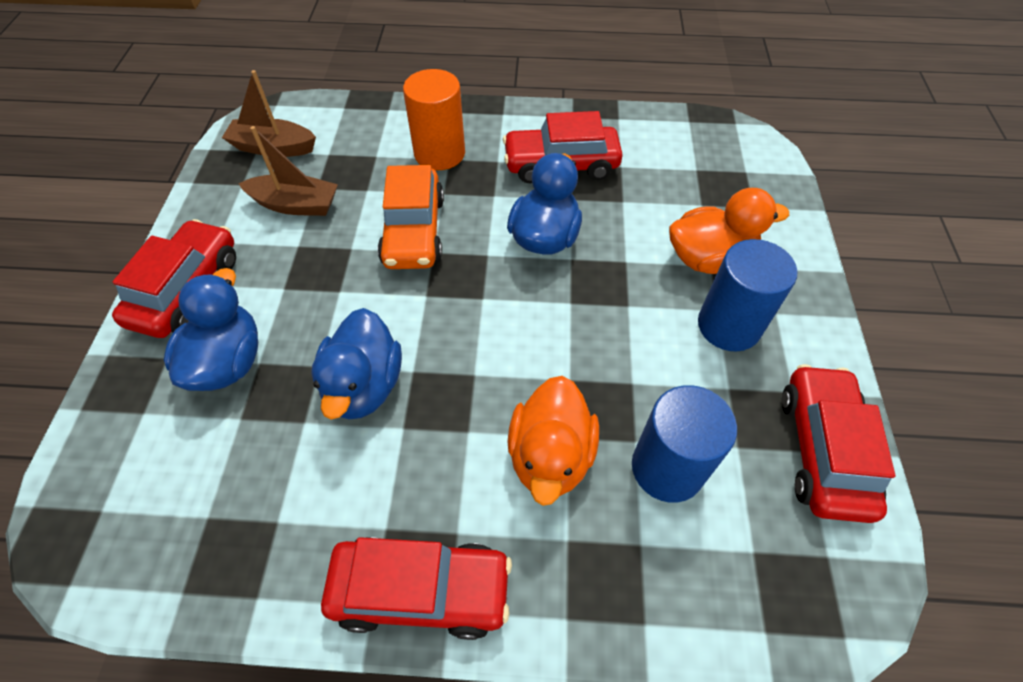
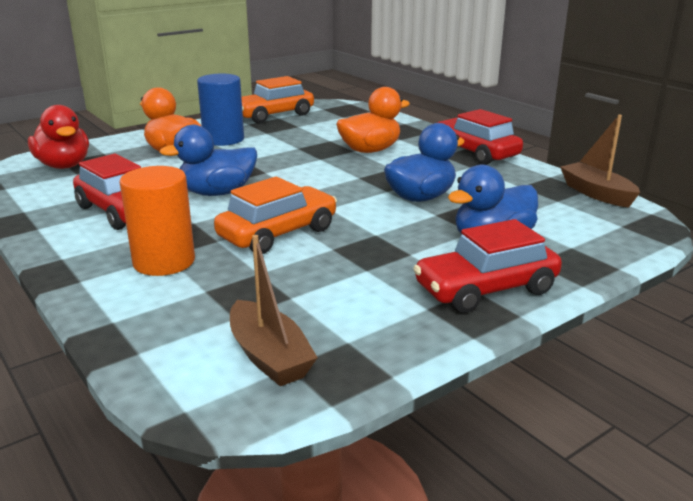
camera: 130 degrees left, 30 degrees down
brown boat [238,126,338,216] -> brown boat moved to [560,115,640,208]
blue cylinder [632,385,737,503] -> none
red car [782,364,895,523] -> orange car [242,76,314,124]
none -> red duck [28,105,89,169]

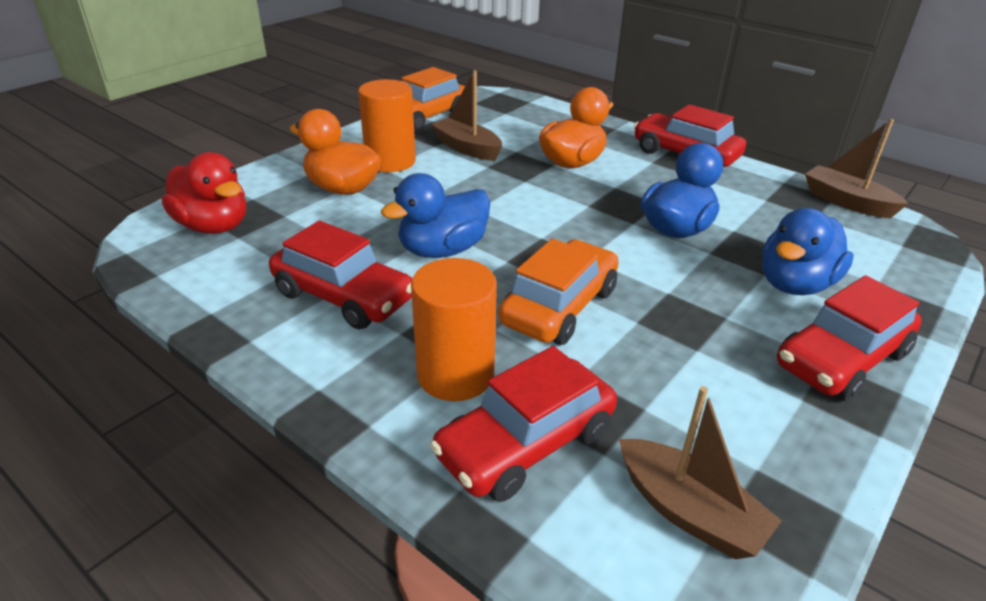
camera: 15 degrees left, 10 degrees up
blue cylinder [197,74,244,146] -> orange cylinder [358,79,416,172]
none -> red car [430,346,617,502]
none -> brown boat [431,70,502,161]

